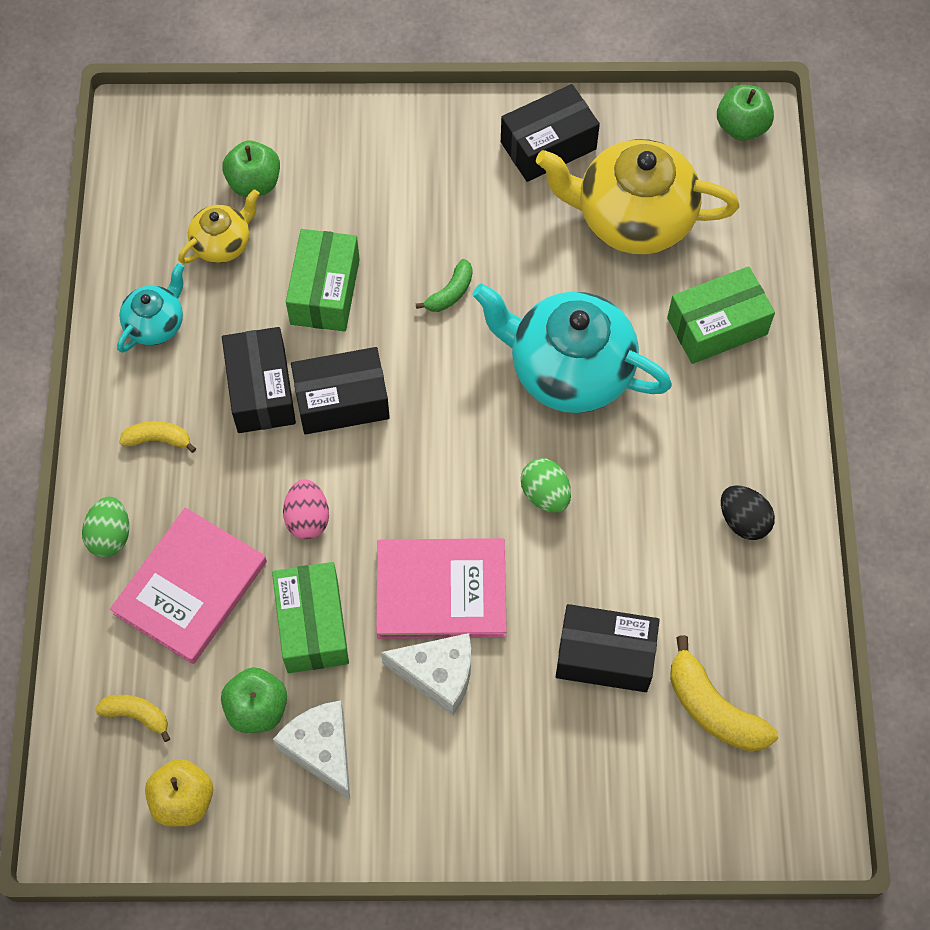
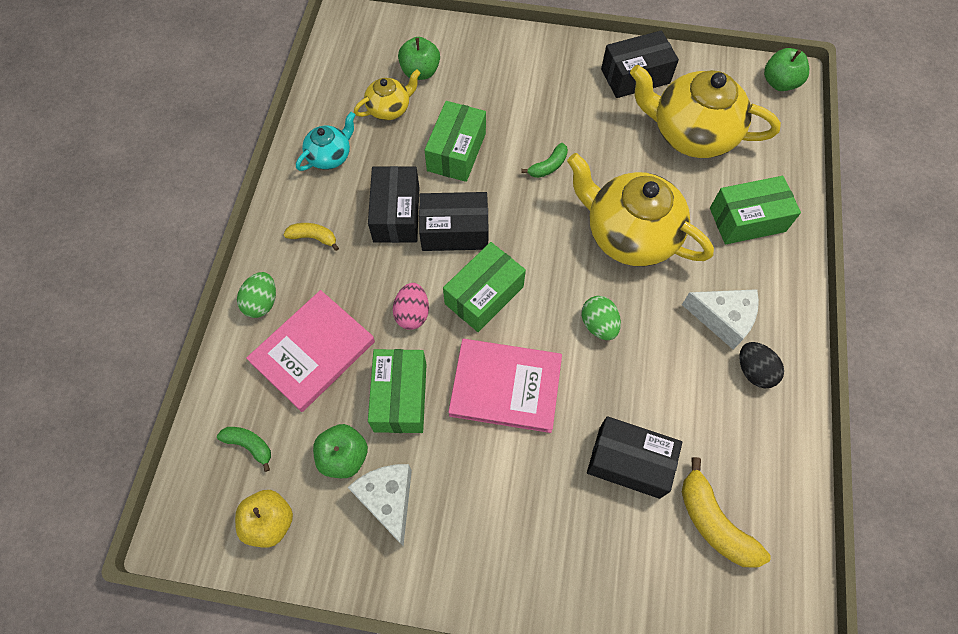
camera: 10 degrees right, 0 degrees up
yellow banana [95,695,171,742] -> green banana [217,427,271,472]
white cheese [381,633,471,716] -> white cheese moved to [682,289,759,350]
turquoise teapot [473,284,672,413] -> yellow teapot [567,153,714,266]
none -> green box [443,242,526,332]

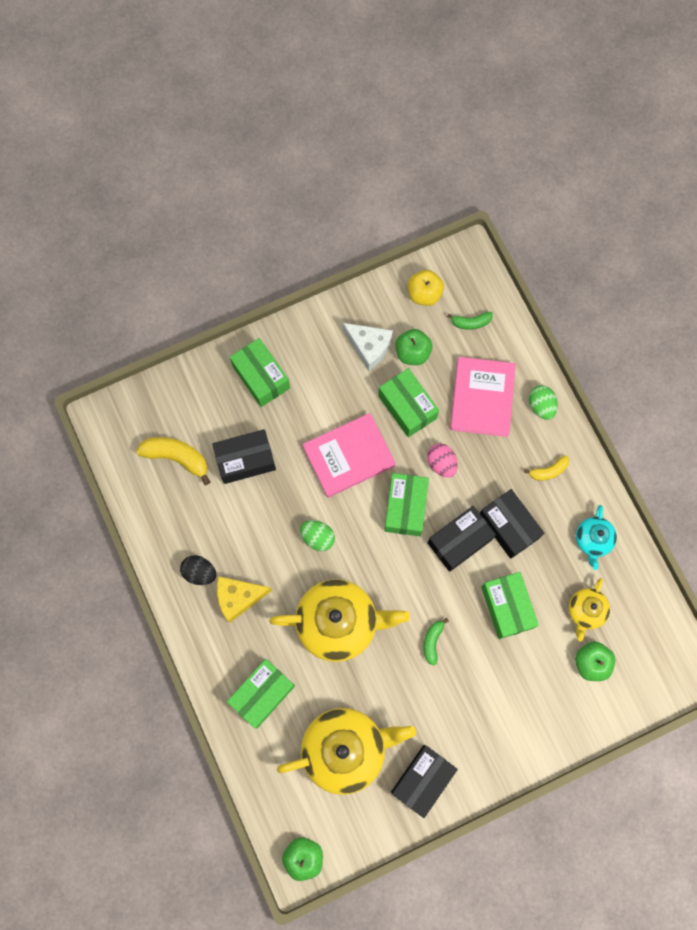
camera: 145 degrees right, 10 degrees up
white cheese [682,289,759,350] -> yellow cheese [217,576,272,623]
none -> green box [230,338,290,407]

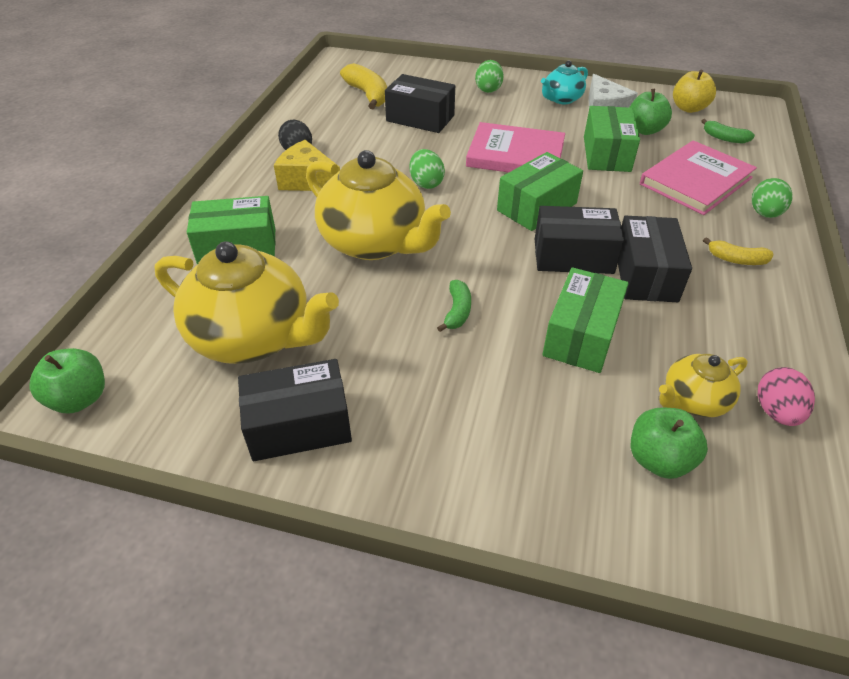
camera: 40 degrees right, 30 degrees down
green box [230,338,290,407] -> green egg [475,60,504,93]
green banana [424,618,449,666] -> green banana turned 135 degrees clockwise [437,280,471,332]
pink egg [427,443,458,478] -> pink egg moved to [758,367,815,426]
turquoise teapot [576,505,617,570] -> turquoise teapot moved to [541,60,588,104]

